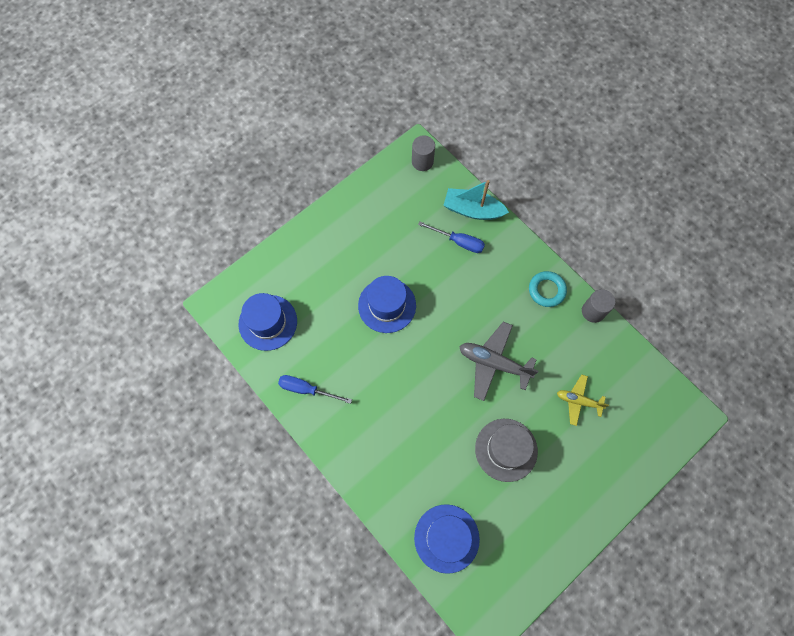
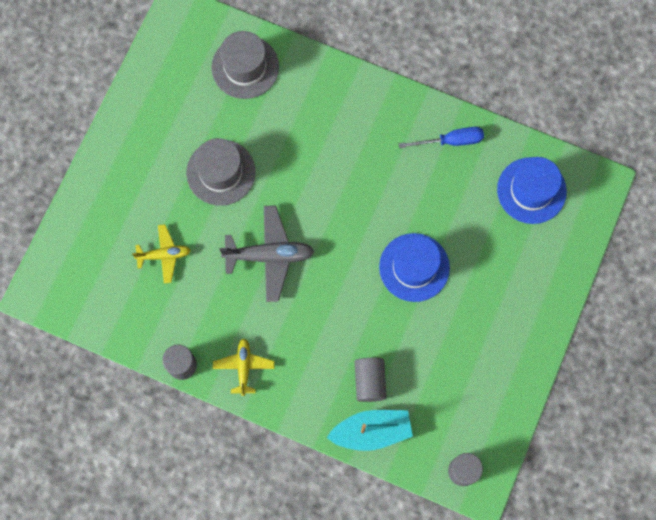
camera: 155 degrees right, 5 degrees up
blue hat [414,504,480,574] -> grey hat [211,31,279,99]
blue screwdriver [418,221,485,253] -> grey cylinder [355,358,387,402]
turquoise ring [529,271,567,307] -> yellow plane [213,338,275,396]

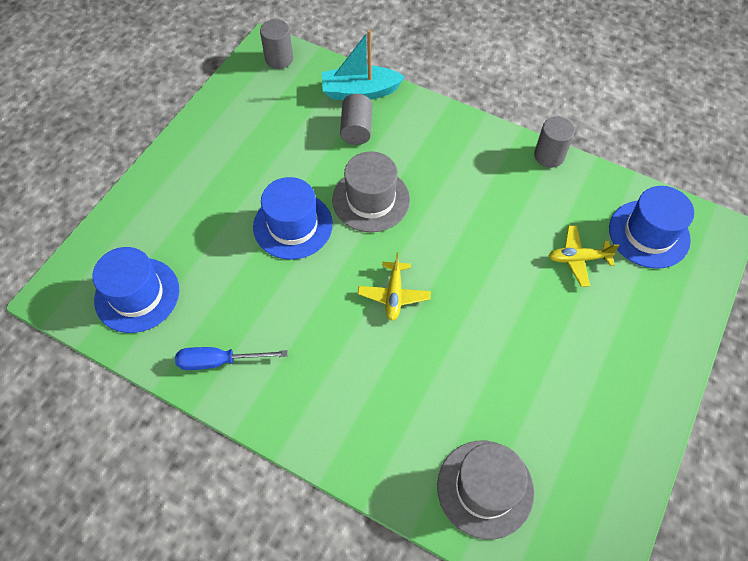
camera: 175 degrees left, 15 degrees down
grey hat [186,138,256,206] -> grey hat moved to [332,151,410,232]
yellow plane [213,338,275,396] -> yellow plane moved to [358,253,431,321]
grey plane [219,205,314,302] -> none
none -> blue hat [609,186,694,269]

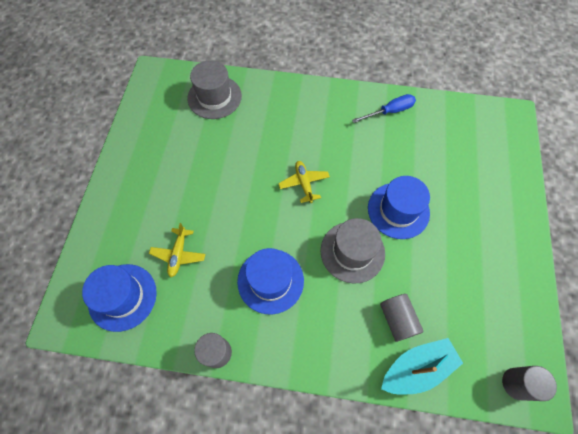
camera: 160 degrees right, 5 degrees up
blue hat [93,247,179,333] -> blue hat moved to [237,248,304,315]
yellow plane [549,225,619,287] -> yellow plane turned 120 degrees clockwise [149,223,205,277]

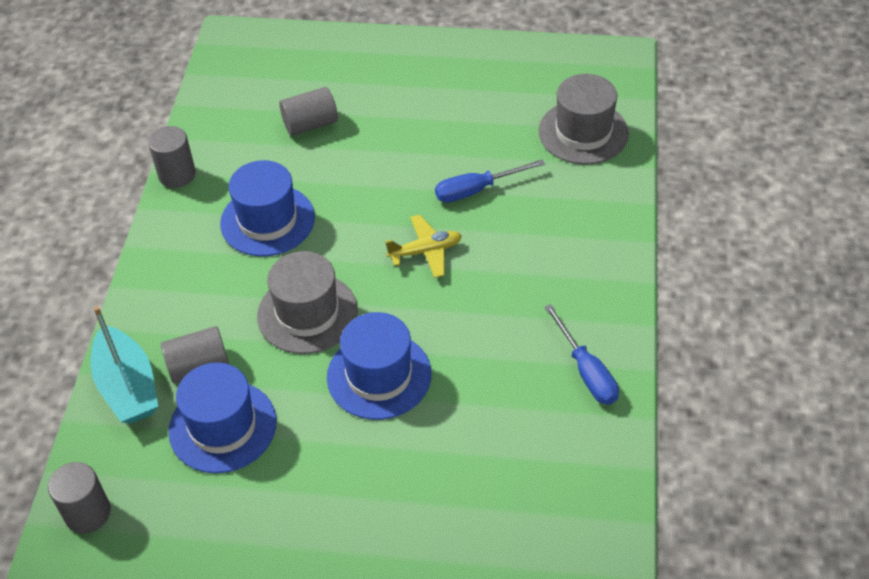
camera: 90 degrees right, 15 degrees down
blue hat [82,264,157,332] -> blue hat moved to [168,362,277,473]
yellow plane [149,223,205,277] -> grey cylinder [279,87,338,136]
none -> blue screwdriver [435,159,545,203]

